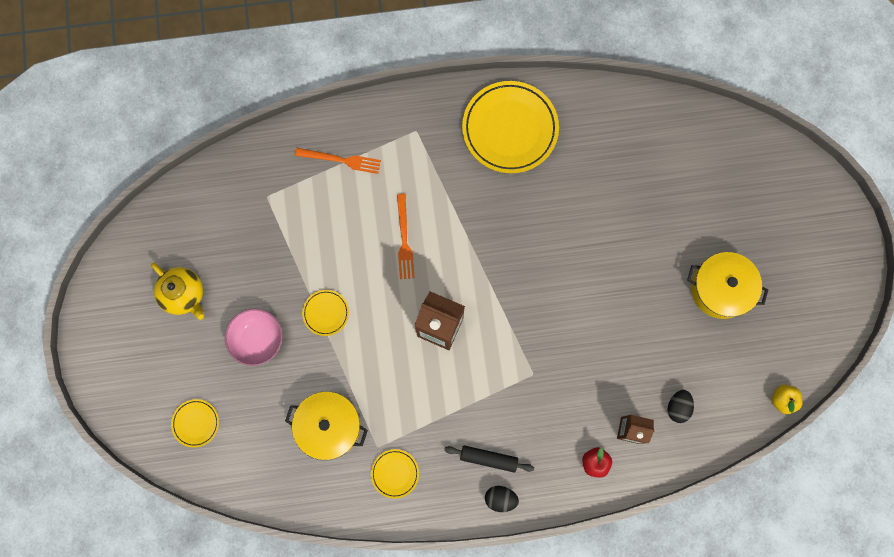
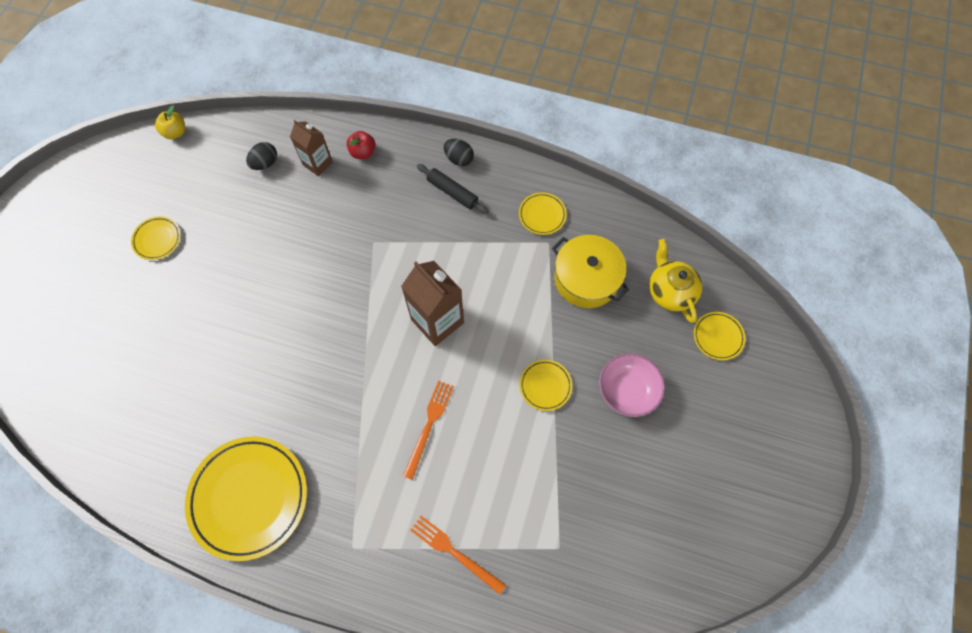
camera: 155 degrees left, 10 degrees down
yellow teapot [151,263,204,320] -> yellow teapot moved to [649,239,702,323]
yellow pot [687,252,768,319] -> yellow plate [131,217,181,260]

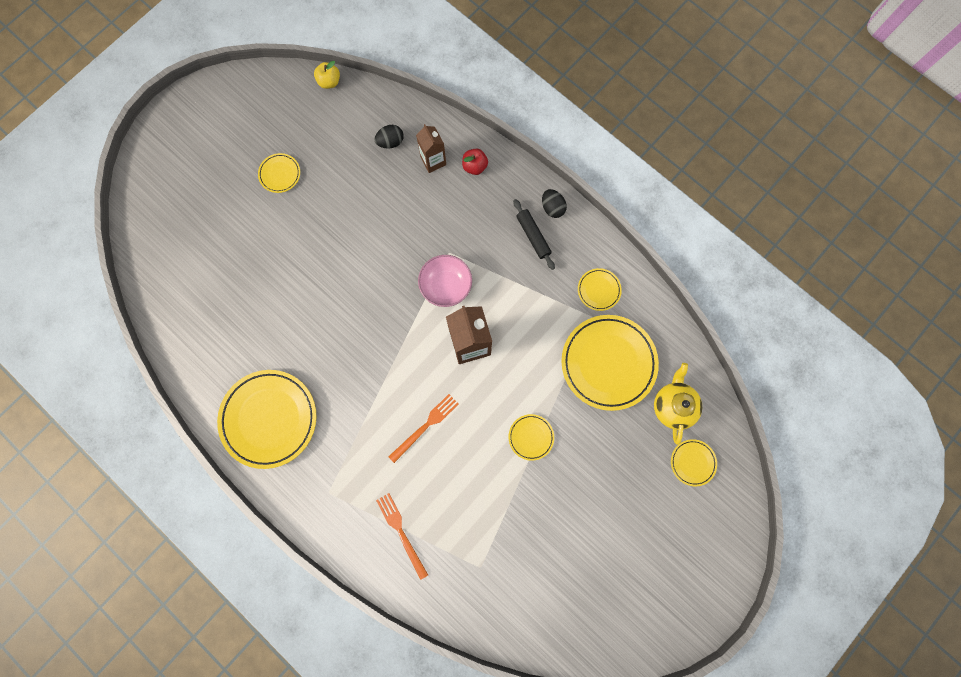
camera: 25 degrees right, 10 degrees up
yellow pot [552,235,629,308] -> yellow plate [561,315,659,411]
pink bowl [599,353,665,417] -> pink bowl moved to [418,255,472,307]

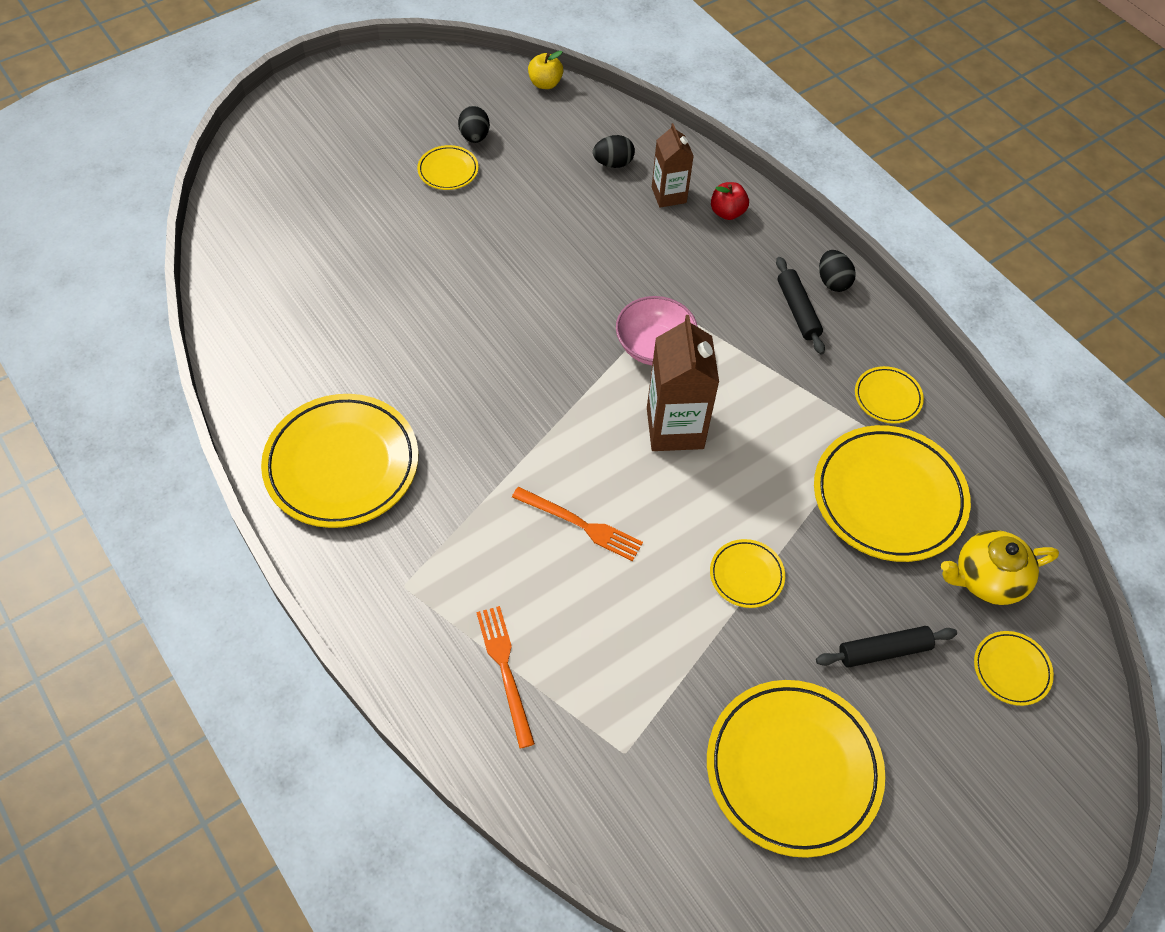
camera: 10 degrees right, 20 degrees down
orange fork [388,394,459,463] -> orange fork turned 60 degrees clockwise [512,487,643,561]
yellow teapot [654,363,702,445] -> yellow teapot turned 120 degrees counterclockwise [941,530,1059,605]
none -> black egg [458,106,490,143]
none -> yellow plate [707,680,885,858]
none -> black rolling pin [816,626,957,667]

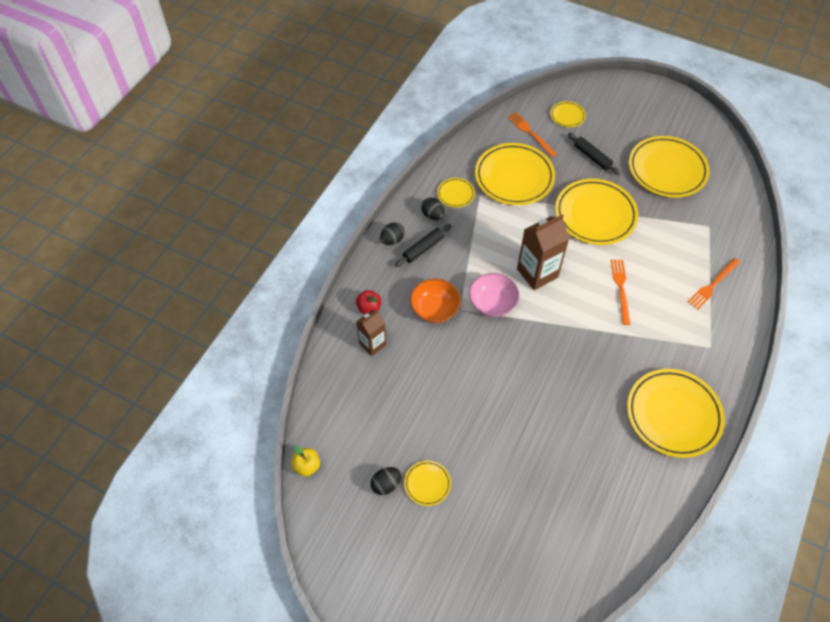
camera: 115 degrees left, 0 degrees up
black egg [593,135,635,168] -> black egg moved to [421,197,444,220]
yellow plate [710,539,785,608] -> yellow plate [555,179,639,245], size x2.15
yellow teapot [941,530,1059,605] -> orange fork [508,112,557,157]
none -> orange bowl [410,279,461,323]

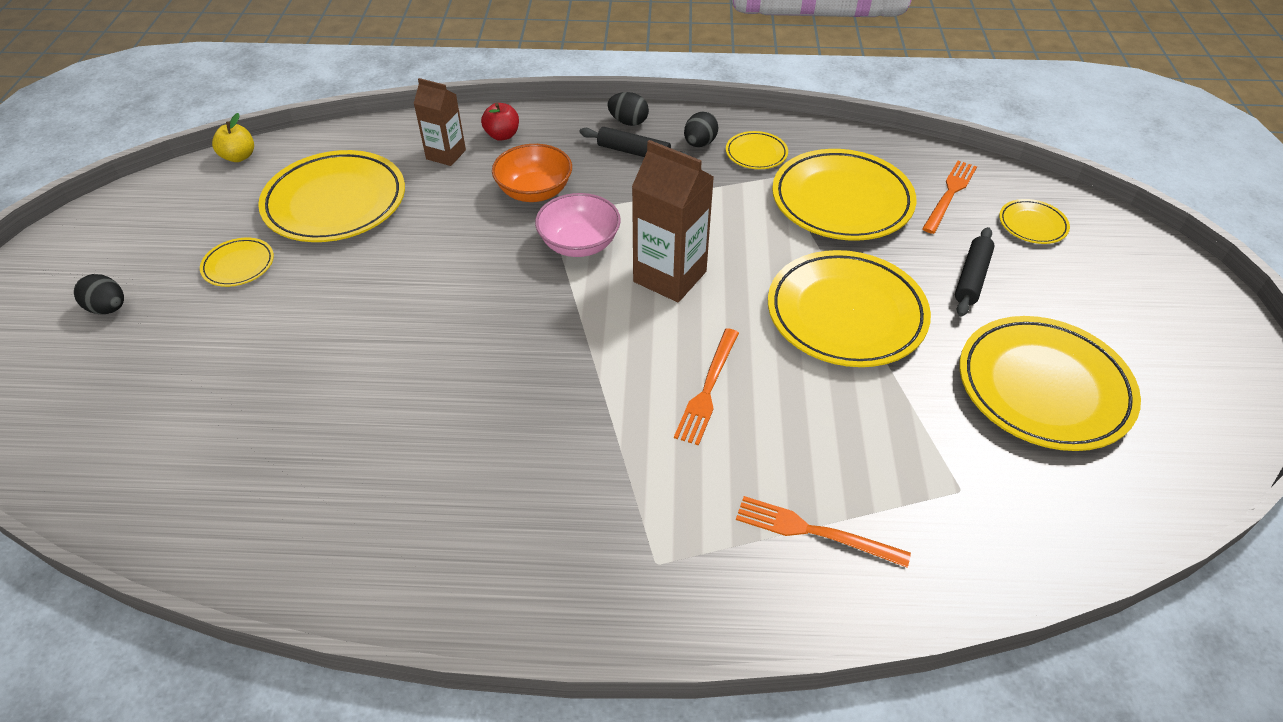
camera: 65 degrees right, 10 degrees down
black egg [370,467,401,495] -> black egg moved to [74,274,124,314]
orange fork [611,260,631,325] -> orange fork turned 135 degrees clockwise [674,328,739,445]
yellow plate [627,369,725,458] -> yellow plate moved to [258,150,405,242]

